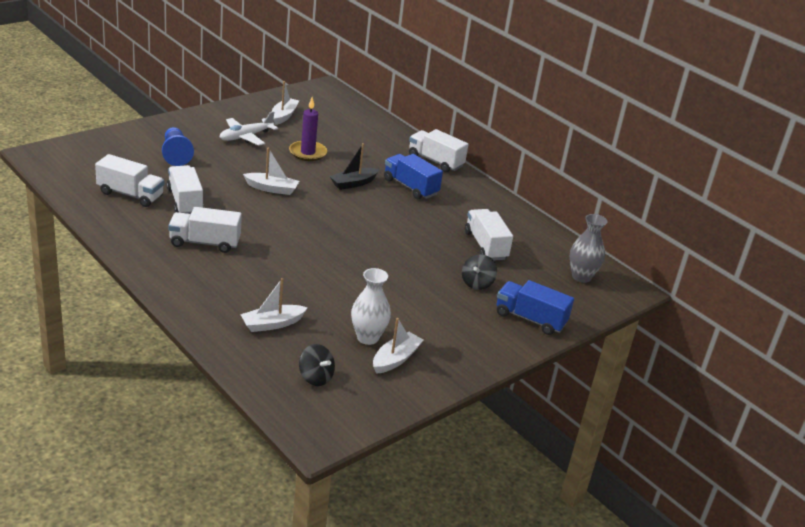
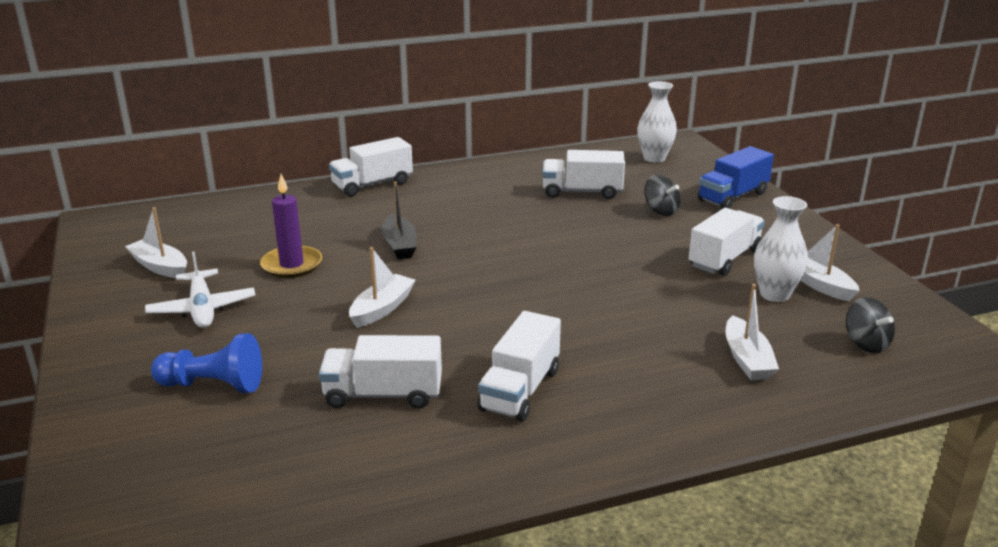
camera: 65 degrees left, 5 degrees down
white truck [95,154,164,207] -> white truck moved to [689,208,765,276]
black spinning top [299,344,335,386] -> black spinning top turned 90 degrees clockwise [846,297,895,353]
blue truck [384,154,443,199] -> none
grey vase [570,214,607,283] -> white vase [637,81,677,163]

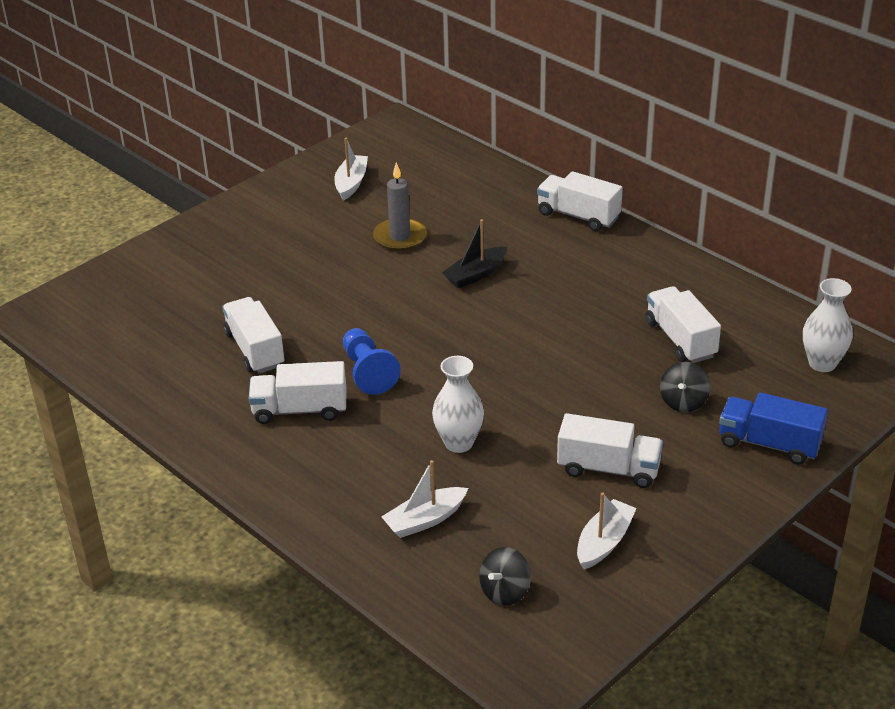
camera: 65 degrees right, 10 degrees up
white plane [145,251,256,328] -> none
blue pawn [151,333,262,393] -> blue pawn moved to [343,328,400,395]
purple candle [260,174,322,278] -> grey candle [373,162,427,251]
white boat [349,247,415,328] -> none
white vase [754,196,808,302] -> white vase moved to [432,356,484,453]

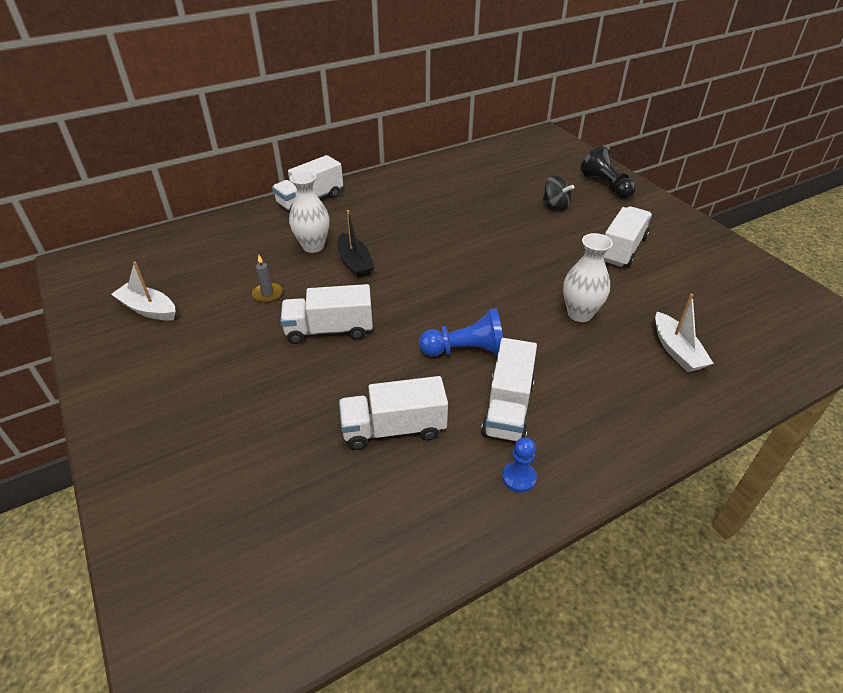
camera: 75 degrees left, 5 degrees up
grey candle [373,162,427,251] -> grey candle [252,255,283,303], size x0.56
black spinning top [479,547,531,606] -> none
white boat [577,492,637,570] -> none
white truck [646,286,721,363] -> white truck moved to [280,284,373,344]
blue truck [719,392,828,465] -> black pawn [581,146,636,199]
white vase [803,278,853,372] -> white vase moved to [289,171,330,253]
none -> blue pawn [502,437,537,493]

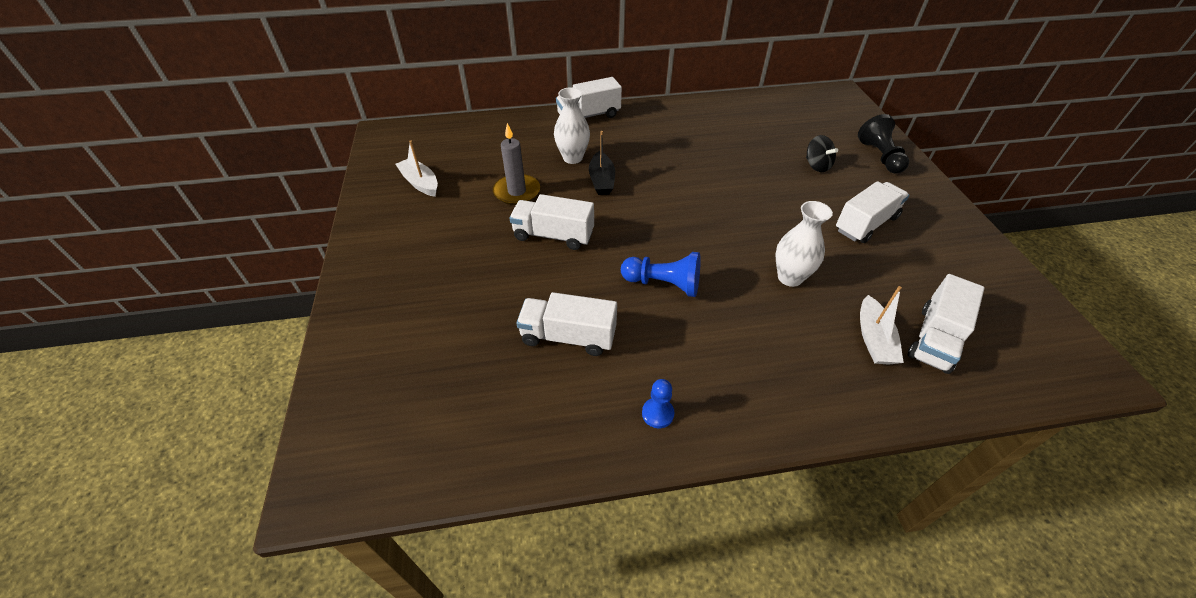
camera: 20 degrees right, 5 degrees up
grey candle [252,255,283,303] -> grey candle [493,123,540,205], size x1.77
white truck [481,338,537,441] -> white truck moved to [908,274,985,374]

